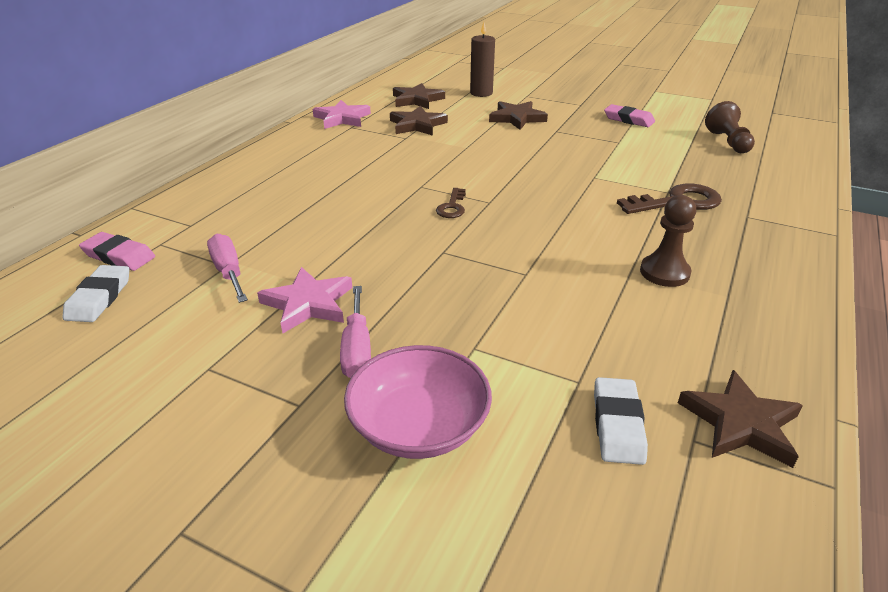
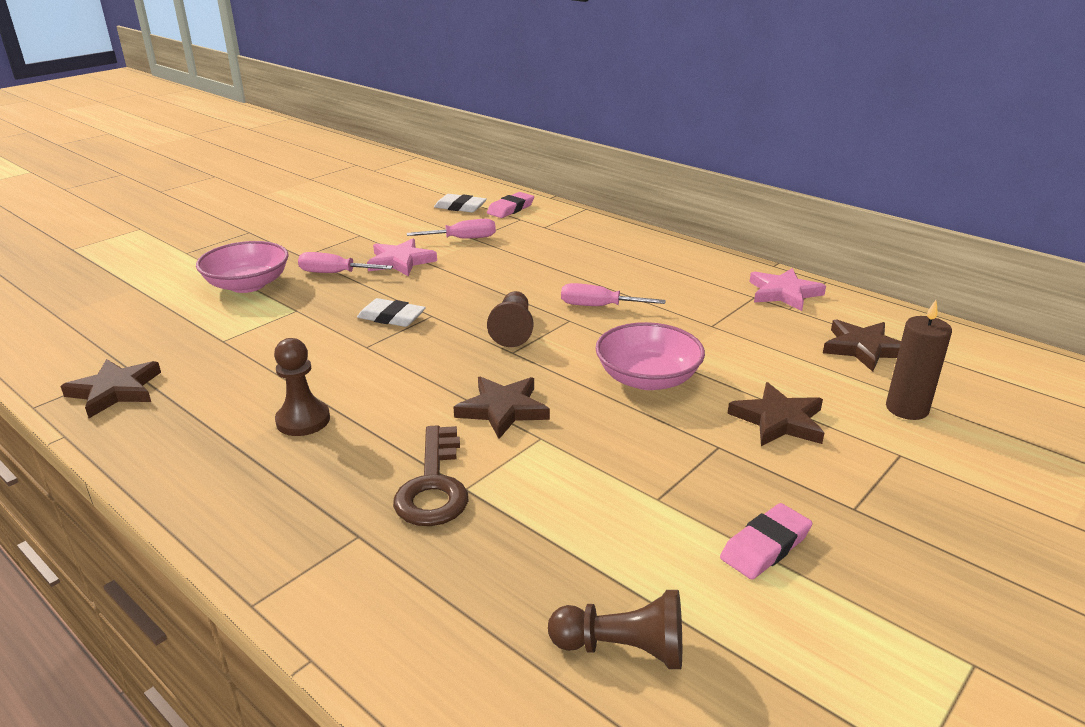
camera: 105 degrees right, 5 degrees down
brown star [390,106,448,136] -> brown star moved to [454,377,550,439]
brown key [436,188,466,218] -> brown pawn [487,291,533,347]
white eraser [594,377,648,465] -> white eraser moved to [357,298,426,327]
none -> pink screwdriver [561,283,666,306]
none -> pink bowl [595,322,705,390]

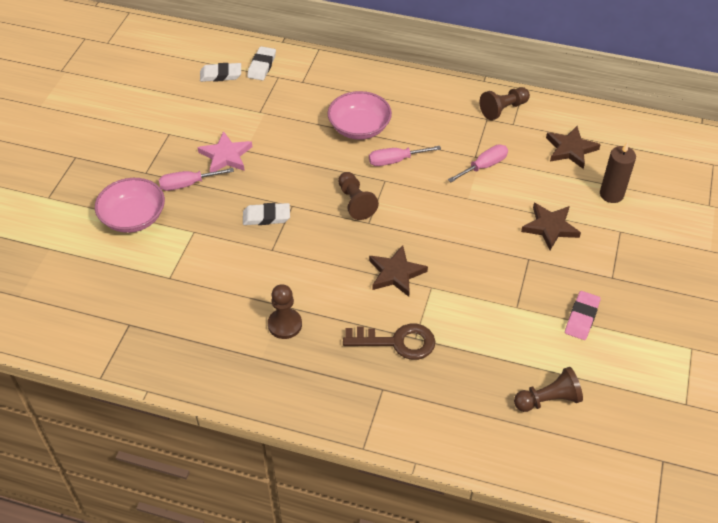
camera: 25 degrees left, 20 degrees up
brown star [60,359,161,418] -> none
brown key [393,425,468,526] -> brown key turned 60 degrees counterclockwise [343,324,436,360]
pink screwdriver [407,219,496,239] -> pink screwdriver moved to [448,144,508,182]
pink eraser [487,192,534,218] -> white eraser [247,46,276,80]
pink bowl [595,322,705,390] -> pink bowl moved to [328,91,392,140]
pink star [750,268,826,311] -> brown pawn [479,87,530,120]

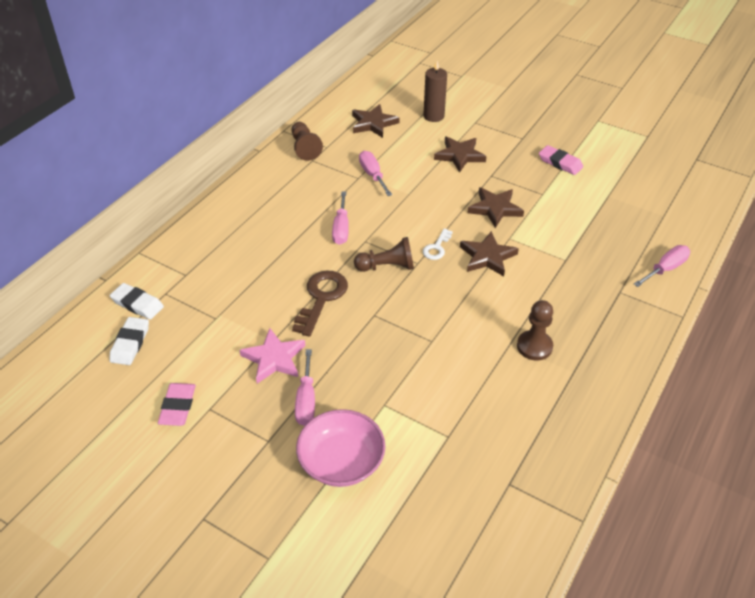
camera: 75 degrees left, 5 degrees down
white eraser [243,203,290,225] -> none
pink bowl [328,91,392,140] -> none
brown key [343,324,436,360] -> brown key moved to [292,270,348,337]
brown pawn [514,367,583,412] -> none
none -> pink eraser [158,383,196,426]
none -> white key [423,228,453,260]
none -> brown star [468,187,524,228]
none -> pink screwdriver [634,245,690,287]

